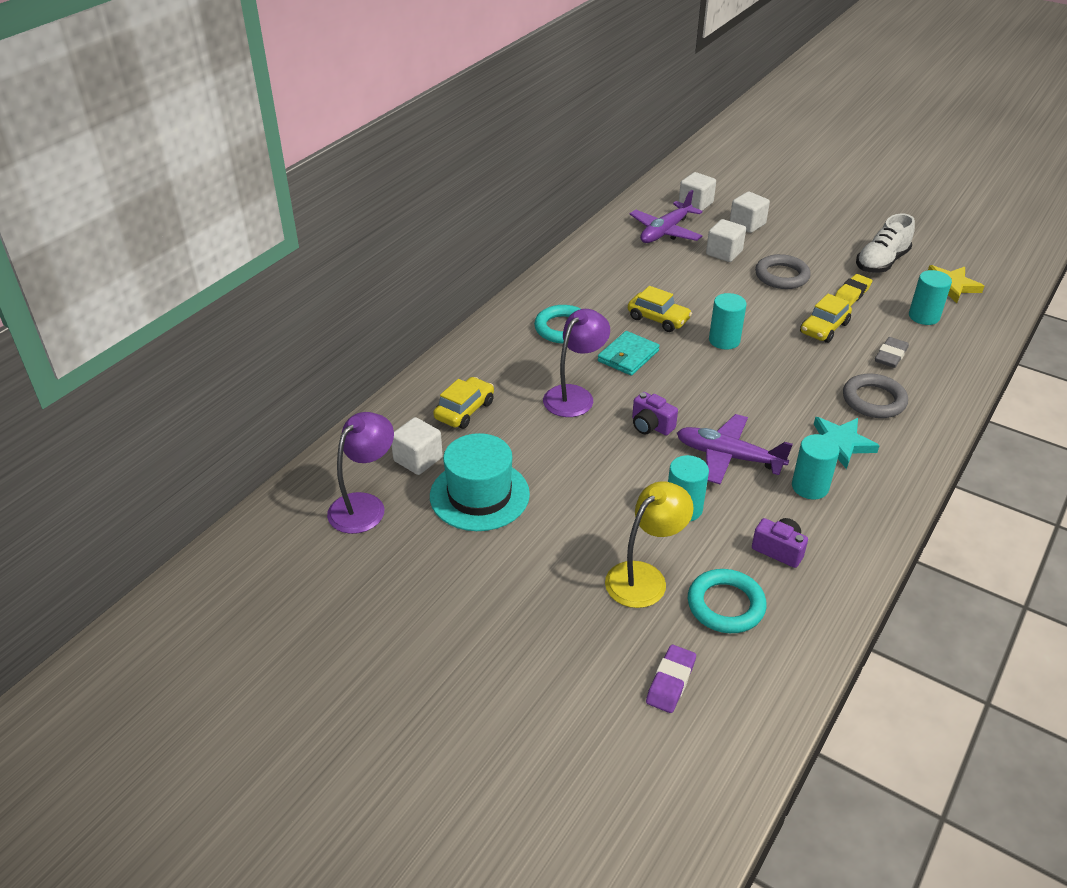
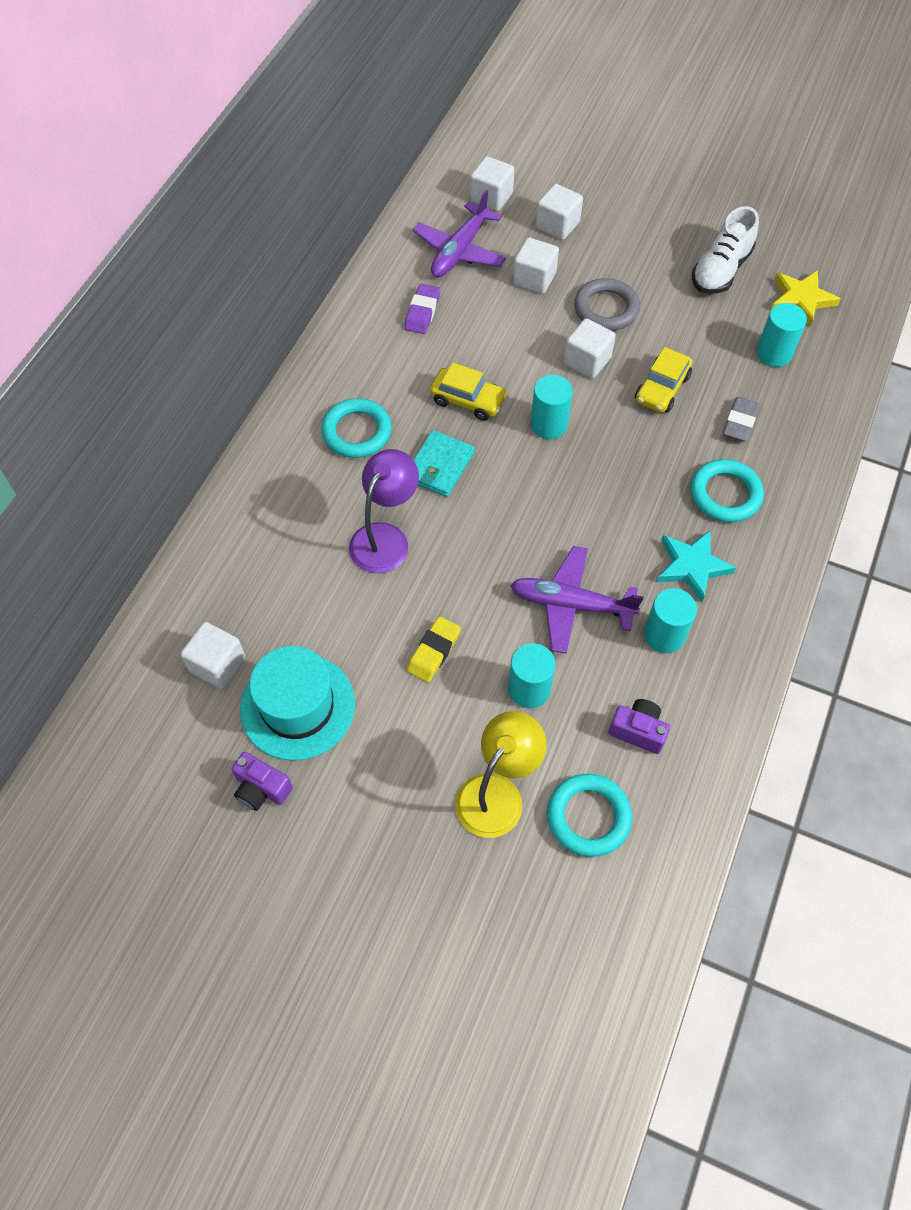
camera: 10 degrees left, 20 degrees up
purple lamp [327,412,394,534] -> none
yellow car [433,377,494,429] -> none
purple camera [632,392,678,435] -> purple camera moved to [232,752,293,811]
purple eraser [646,645,696,713] -> purple eraser moved to [405,284,440,334]
yellow eraser [835,274,872,306] -> yellow eraser moved to [407,616,461,683]
grey ring [843,373,908,418] -> turquoise ring [690,459,764,522]
none -> white cube [564,318,616,378]

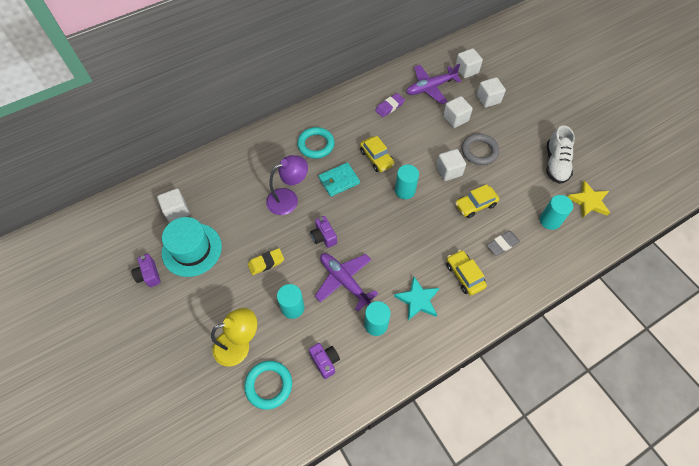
camera: 35 degrees right, 0 degrees up
turquoise ring [690,459,764,522] -> yellow car [446,250,487,295]
white shoe [692,206,759,294] -> white shoe turned 60 degrees counterclockwise [547,125,575,184]
none -> purple camera [310,216,337,248]

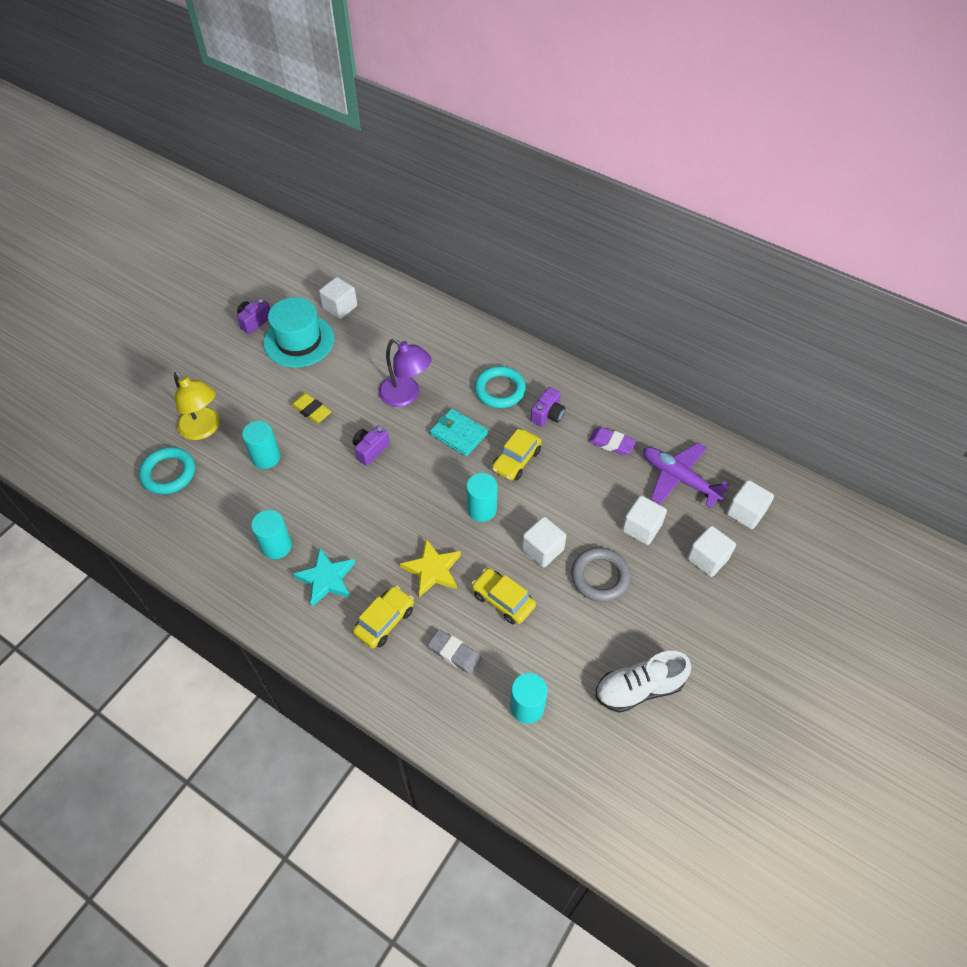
camera: 65 degrees right, 5 degrees down
purple camera [309,343,340,379] -> purple camera moved to [531,387,566,426]
purple plane [315,253,379,311] -> none
yellow star [568,181,610,218] -> yellow star moved to [400,539,461,597]

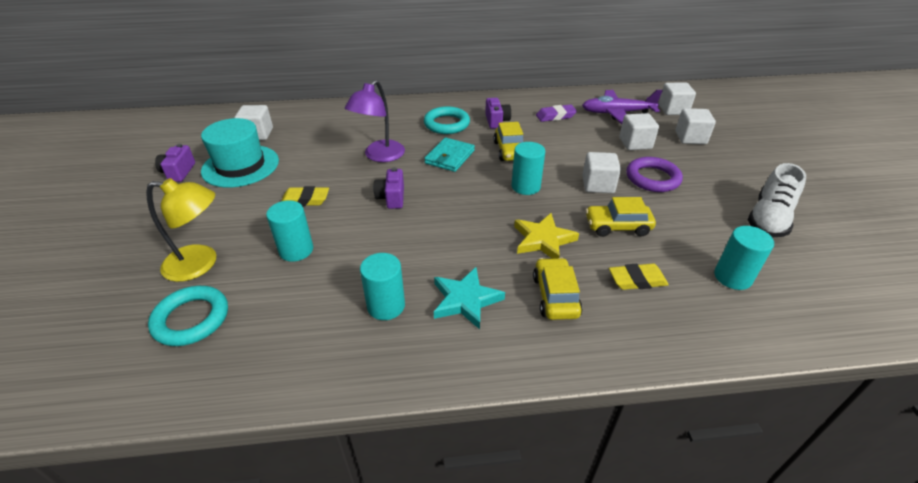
camera: 40 degrees left, 15 degrees down
purple lamp [378,339,432,407] -> purple lamp turned 120 degrees clockwise [345,80,405,162]
grey eraser [428,629,481,675] -> yellow eraser [609,264,669,290]
turquoise wallet [430,408,488,456] -> turquoise wallet turned 60 degrees counterclockwise [424,138,475,172]
grey ring [571,547,631,602] -> purple ring [626,157,683,192]

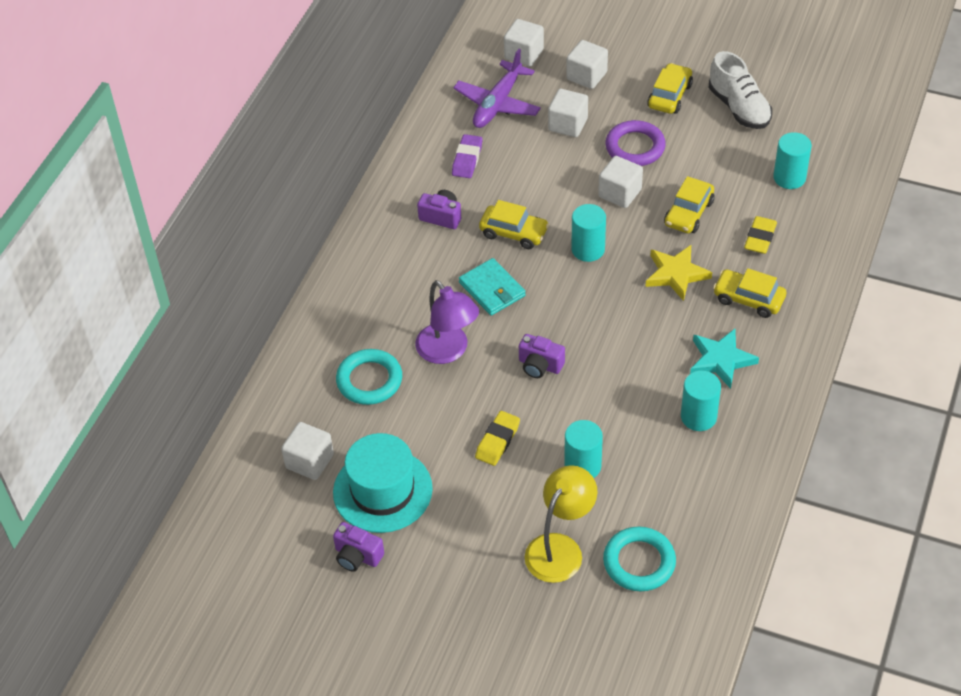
camera: 60 degrees left, 10 degrees up
turquoise ring [424,106,470,134] -> turquoise ring moved to [336,349,402,405]
none -> yellow car [647,63,693,114]

